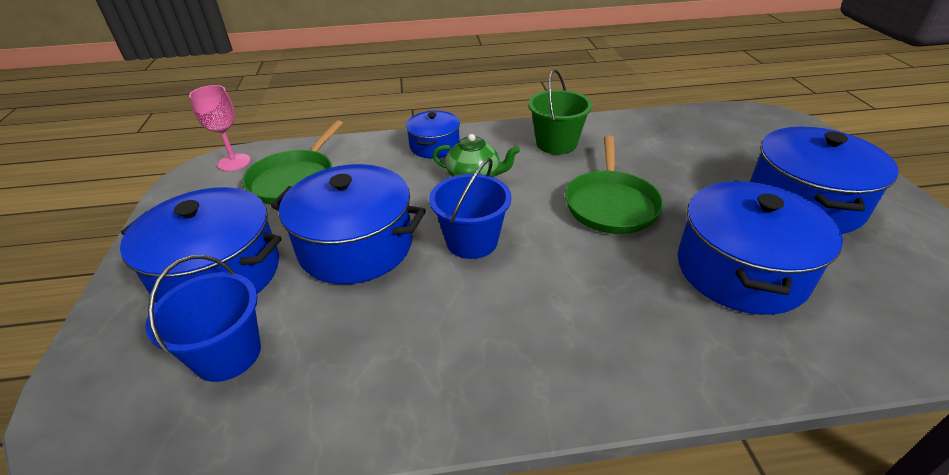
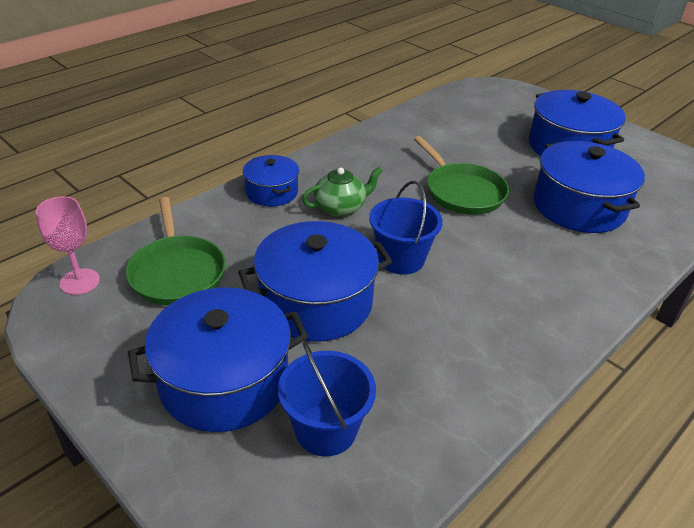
camera: 40 degrees left, 0 degrees up
green bucket [528,69,592,154] -> none

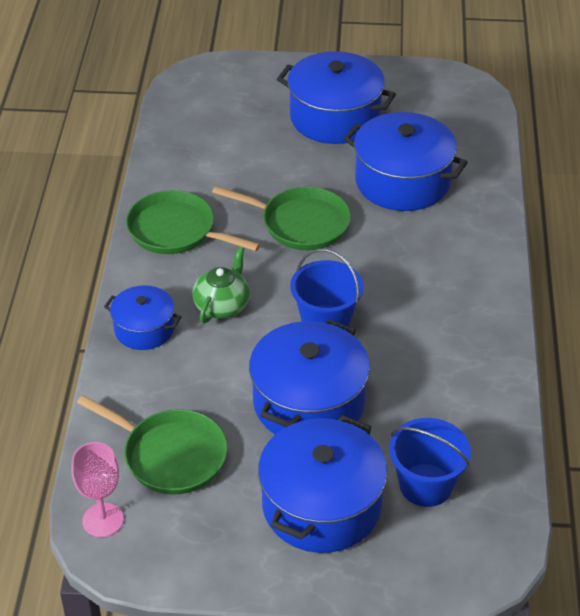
camera: 40 degrees left, 5 degrees up
none -> green pan [126,190,260,254]

